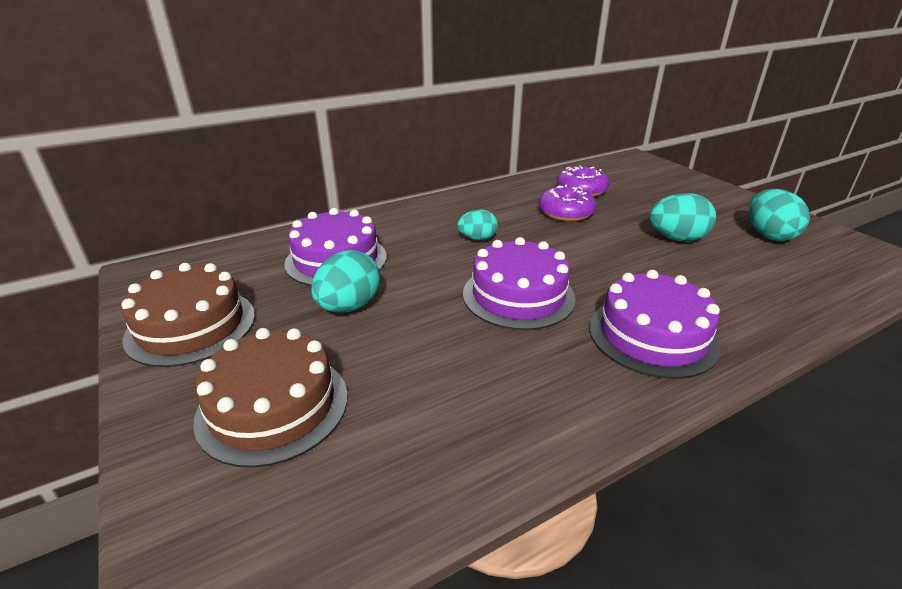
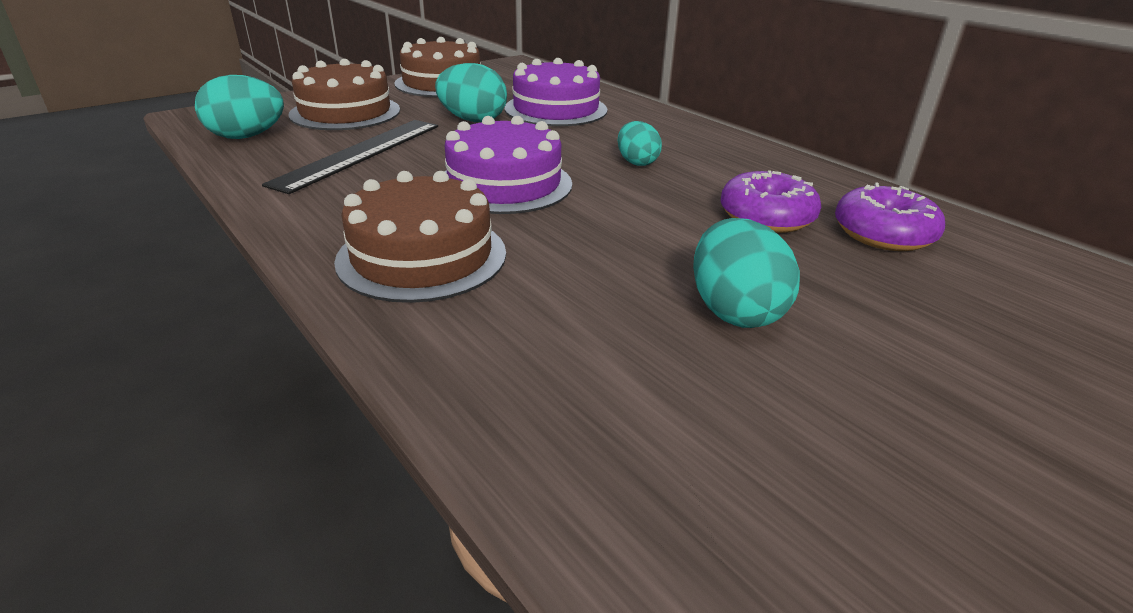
camera: 80 degrees right, 0 degrees up
purple cake [589,270,721,379] -> brown cake [334,171,506,303]
turquoise egg [748,189,810,241] -> turquoise egg moved to [195,75,284,139]
none -> black ruler [262,120,438,194]

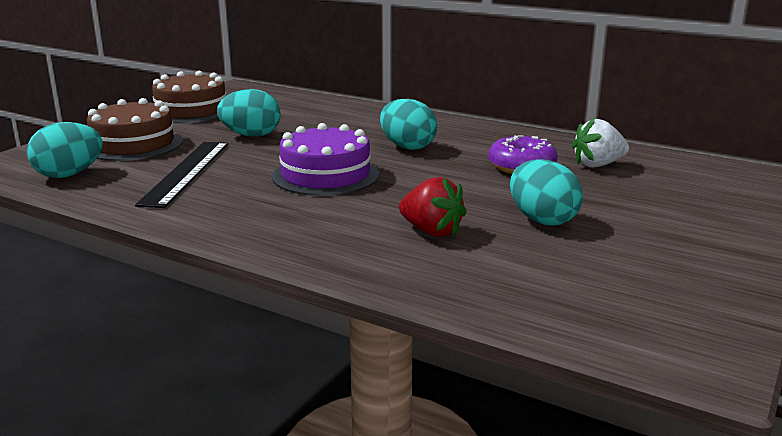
camera: 20 degrees left, 10 degrees down
brown cake [334,171,506,303] -> none
purple cake [505,58,608,126] -> none
turquoise egg [617,121,662,166] -> turquoise egg [380,99,437,150], size x1.54
purple donut [835,182,945,251] -> white strawberry [572,118,629,168]
none -> red strawberry [399,177,467,237]

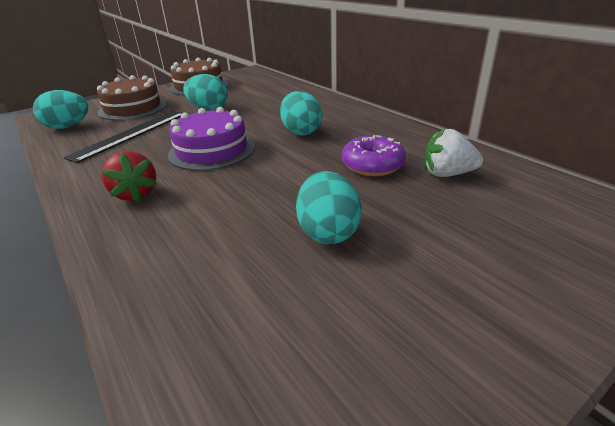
camera: 25 degrees right, 10 degrees up
red strawberry [399,177,467,237] -> red strawberry moved to [102,151,157,202]

